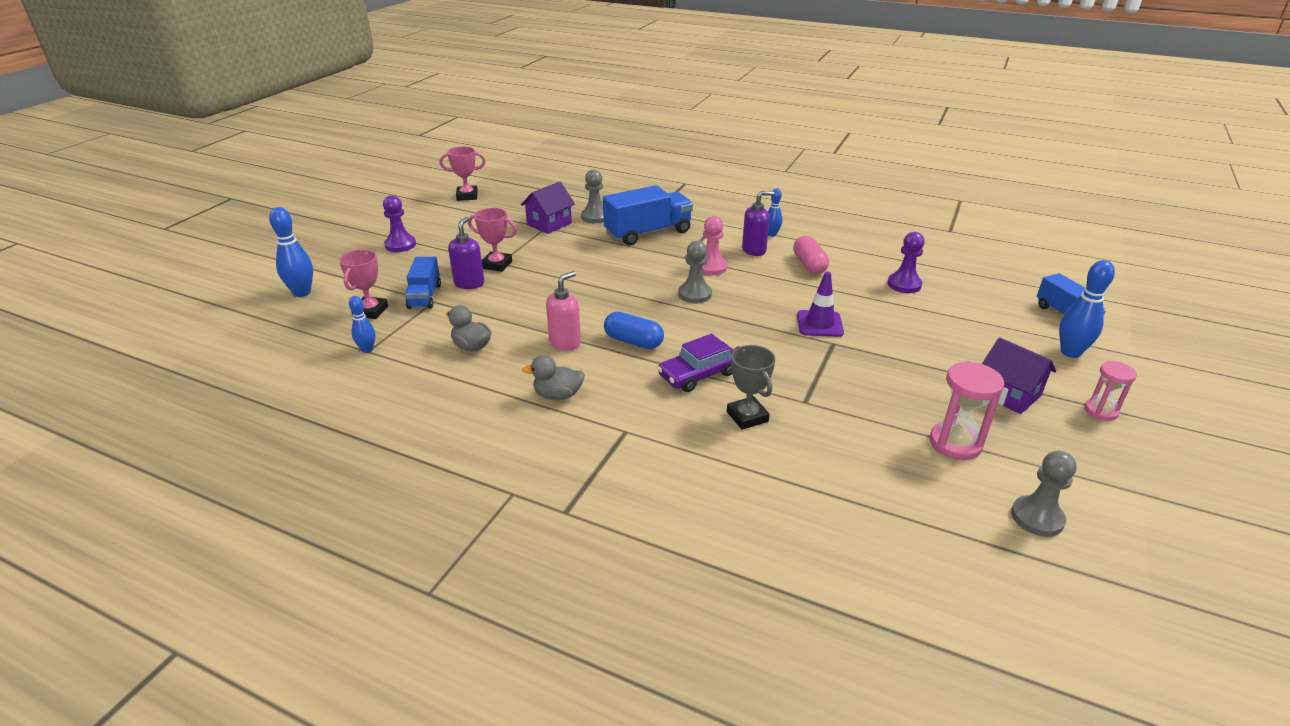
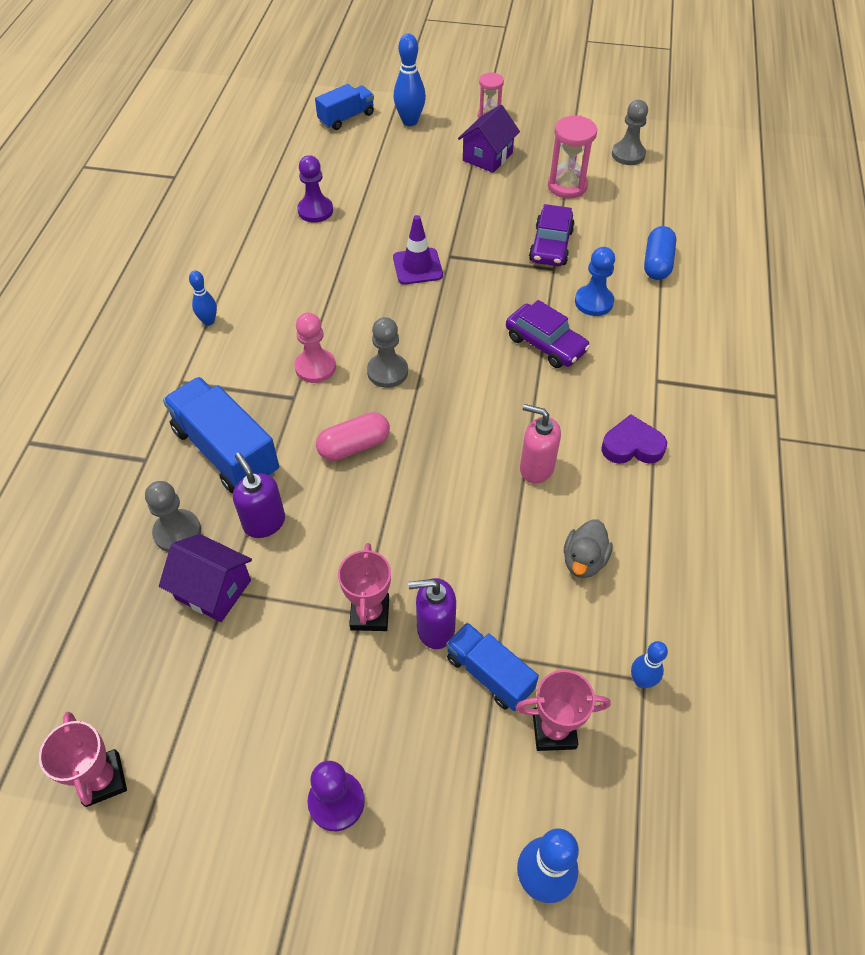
camera: 105 degrees left, 20 degrees up
blue truck [405,257,441,309] -> blue truck turned 120 degrees counterclockwise [446,622,539,711]
grey duck [522,355,585,400] -> purple heart [601,414,667,464]
blue capsule [604,312,664,349] -> blue capsule moved to [644,226,676,280]
grey trophy [727,345,775,430] -> blue pawn [575,247,615,316]
purple soap dispenser [742,191,774,256] -> purple soap dispenser moved to [233,453,285,538]
pink capsule [793,236,829,274] -> pink capsule moved to [316,412,390,461]
none -> purple car [529,204,575,266]

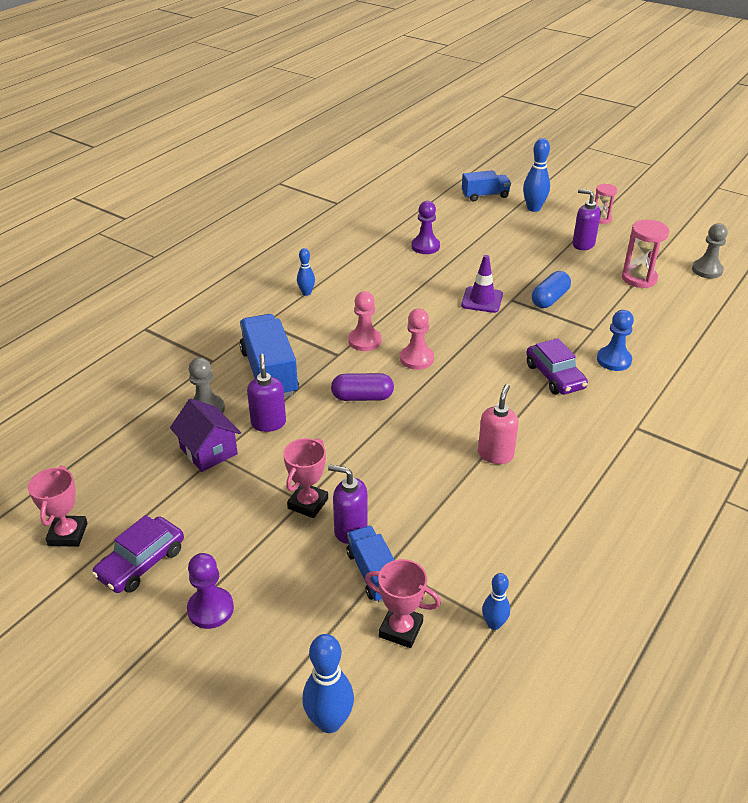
camera: 25 degrees right, 15 degrees down
pink capsule [316,412,390,461] -> purple capsule [331,373,394,401]
grey pawn [367,317,408,388] -> pink pawn [400,309,434,370]
purple house [458,104,520,173] -> purple soap dispenser [572,189,601,250]
pink soap dispenser [520,404,561,484] -> pink soap dispenser turned 60 degrees clockwise [478,384,519,464]
purple car [529,204,575,266] -> purple car moved to [92,515,184,593]
grey duck [564,519,613,578] -> none
purple heart [601,414,667,464] -> none
blue capsule [644,226,676,280] -> blue capsule moved to [532,271,571,308]

